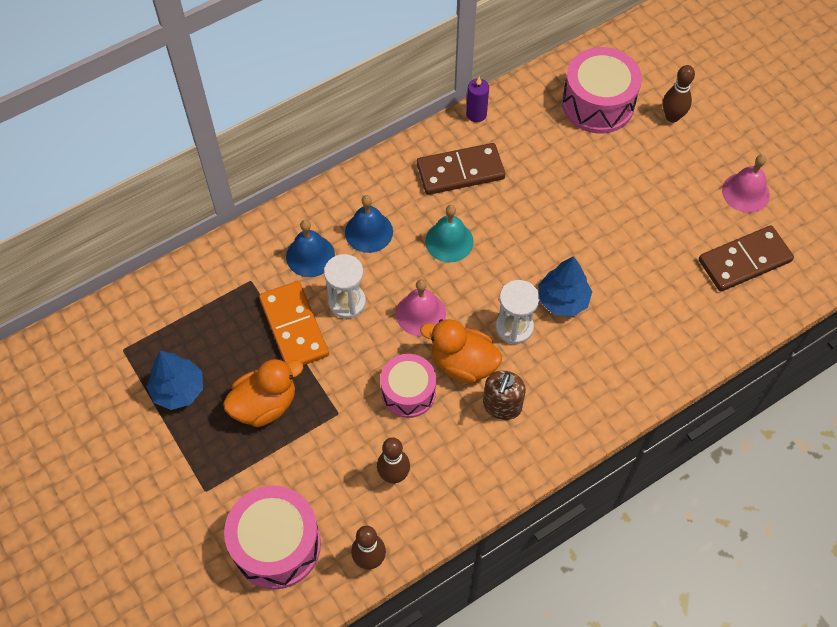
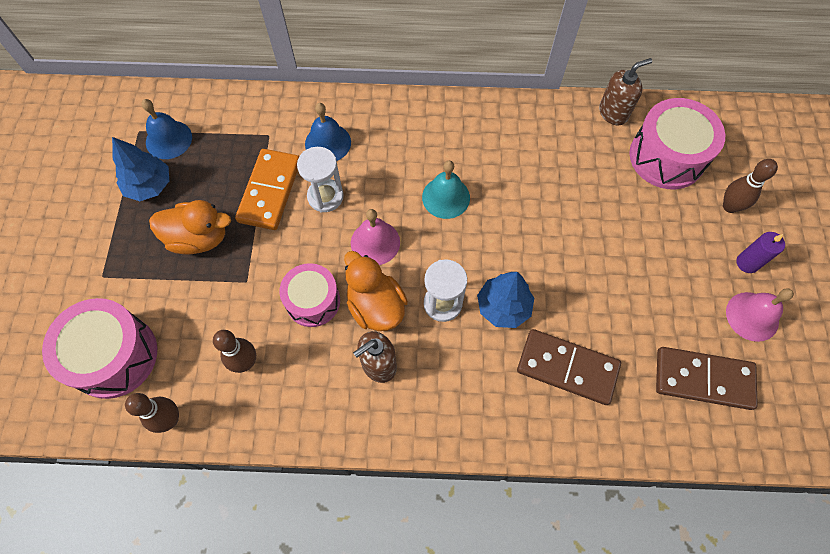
camera: 35 degrees right, 5 degrees up
blue bell [345,195,393,253] -> blue bell moved to [142,99,192,159]
brown domino [417,143,505,195] -> brown domino moved to [517,329,621,405]
purple candle [466,76,489,122] -> purple candle moved to [736,232,785,273]
none -> brown soap dispenser [599,58,652,125]

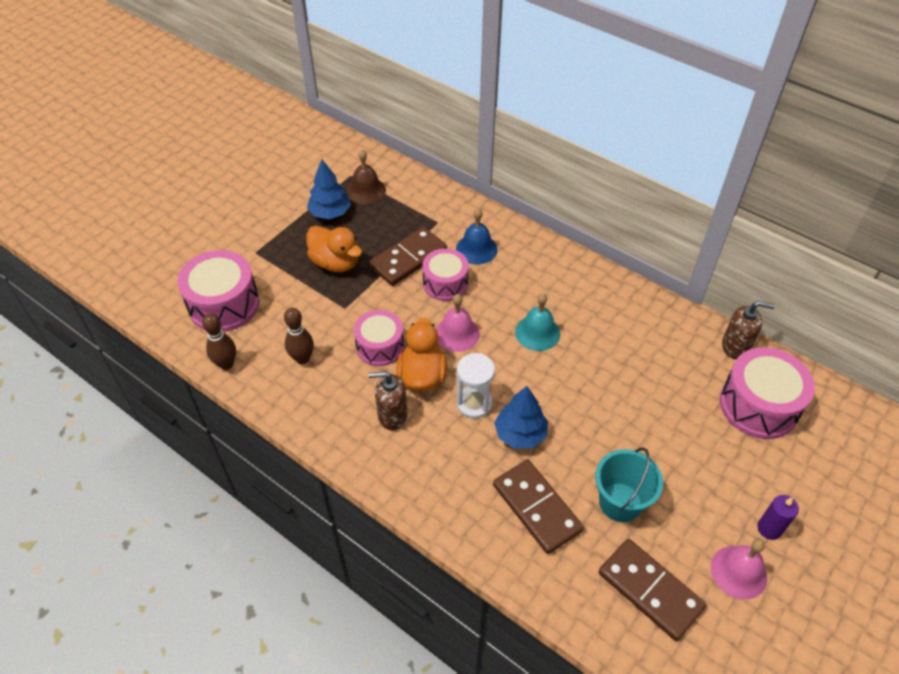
camera: 35 degrees right, 15 degrees down
blue bell [142,99,192,159] -> brown bell [347,149,386,204]
orange domino [235,149,299,230] -> brown domino [369,227,447,286]
white hourglass [297,147,344,212] -> pink drum [422,248,469,301]
brown bowling pin [723,159,778,213] -> none
none -> turquoise bucket [595,447,663,522]

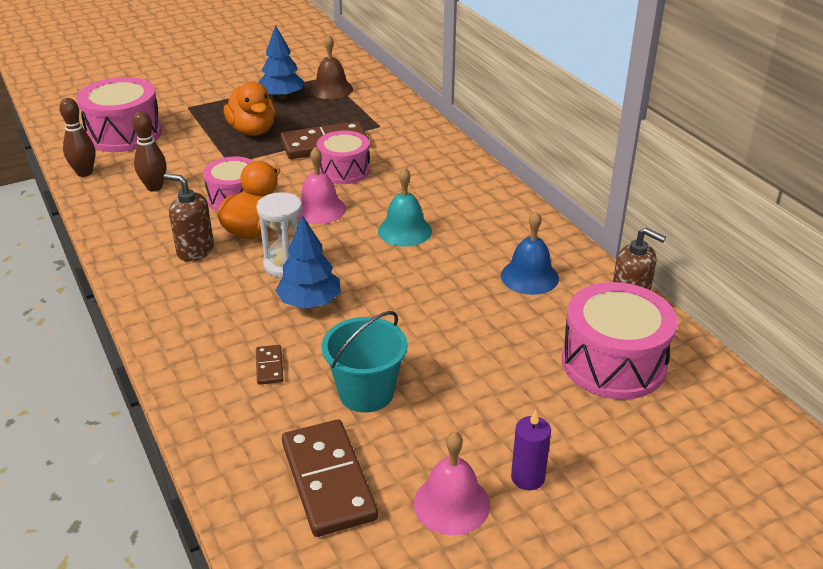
camera: 25 degrees right, 15 degrees down
blue bell [456,208,498,264] -> blue bell moved to [501,211,559,295]
brown domino [493,460,584,554] -> brown domino [256,345,283,385], size x0.45

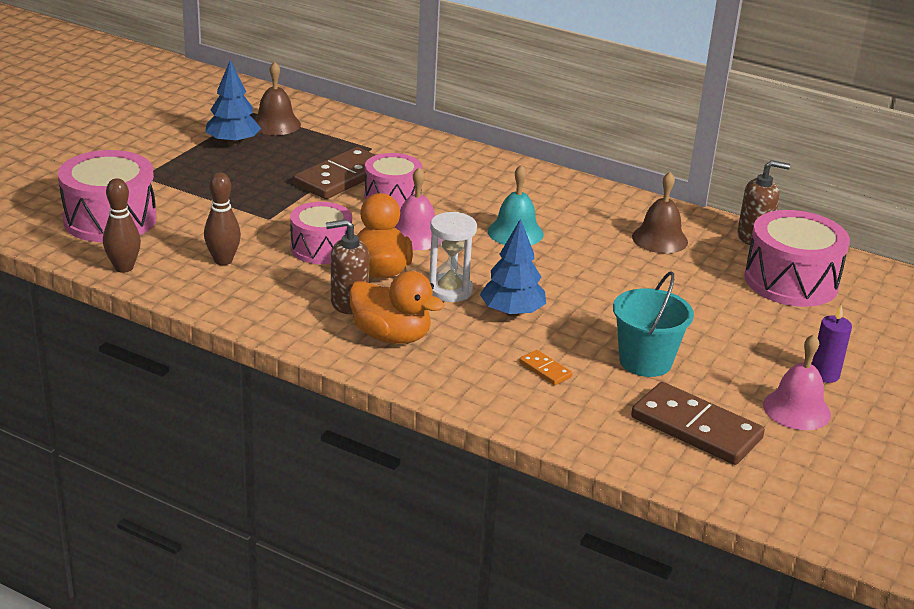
camera: 35 degrees left, 5 degrees down
orange duck [224,82,275,136] -> orange duck moved to [349,271,444,344]
brown domino [256,345,283,385] -> orange domino [519,350,572,385]
blue bell [501,211,559,295] -> brown bell [632,172,688,254]

